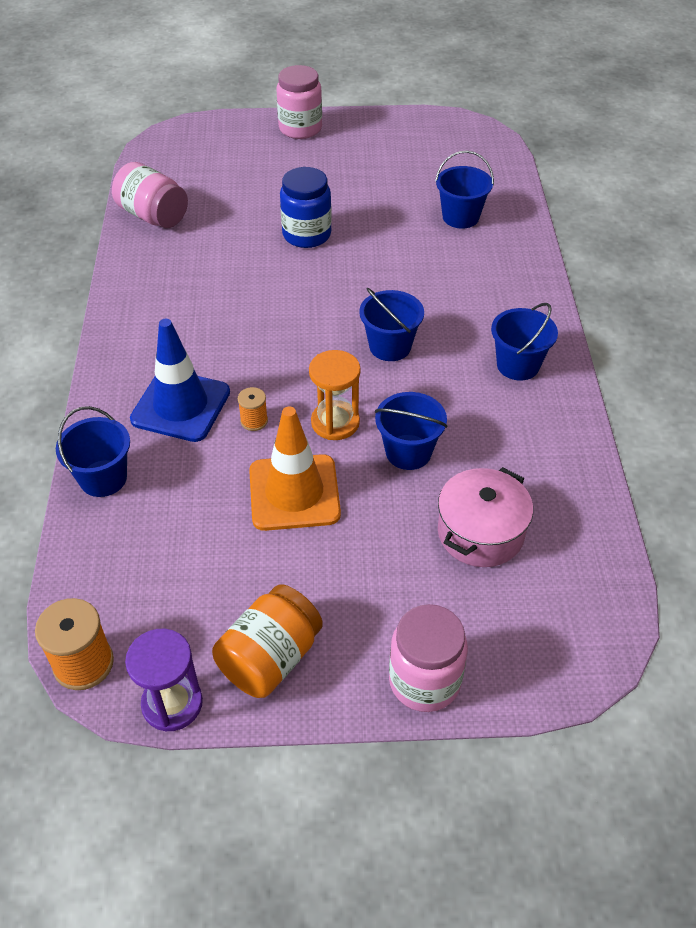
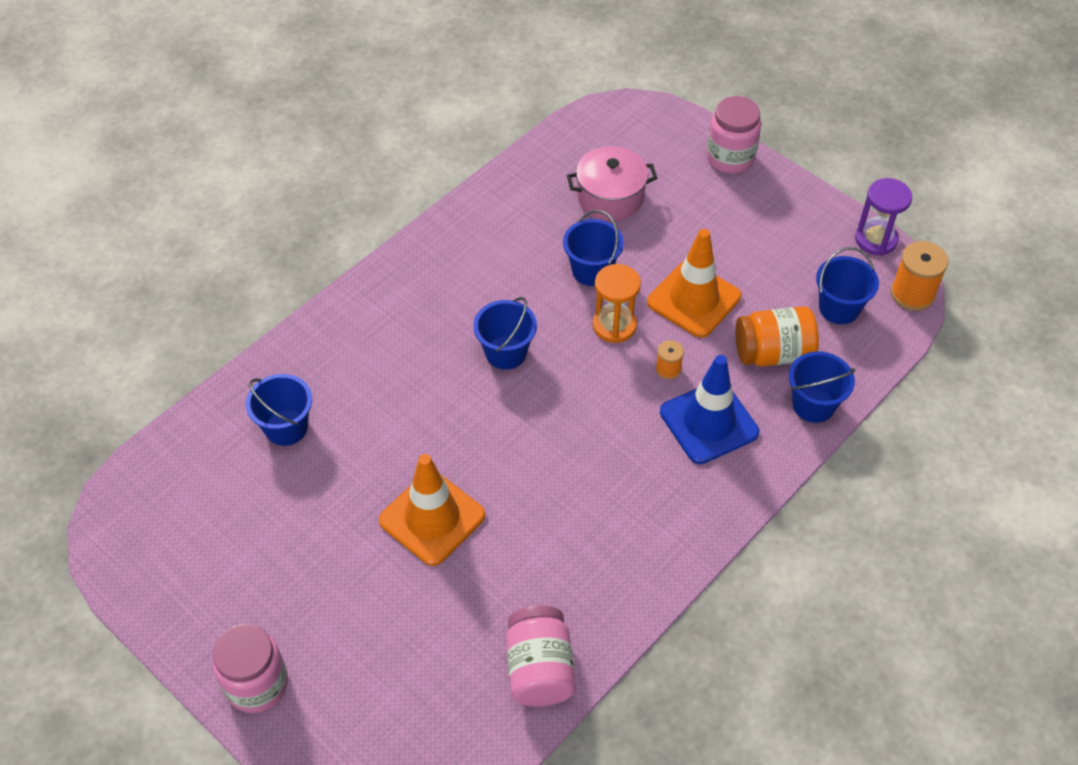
camera: 135 degrees left, 5 degrees up
orange jar [212,584,323,698] -> orange jar moved to [735,306,819,366]
blue jar [280,167,332,248] -> orange traffic cone [379,454,485,566]
blue bucket [491,303,558,380] -> blue bucket moved to [816,247,879,324]

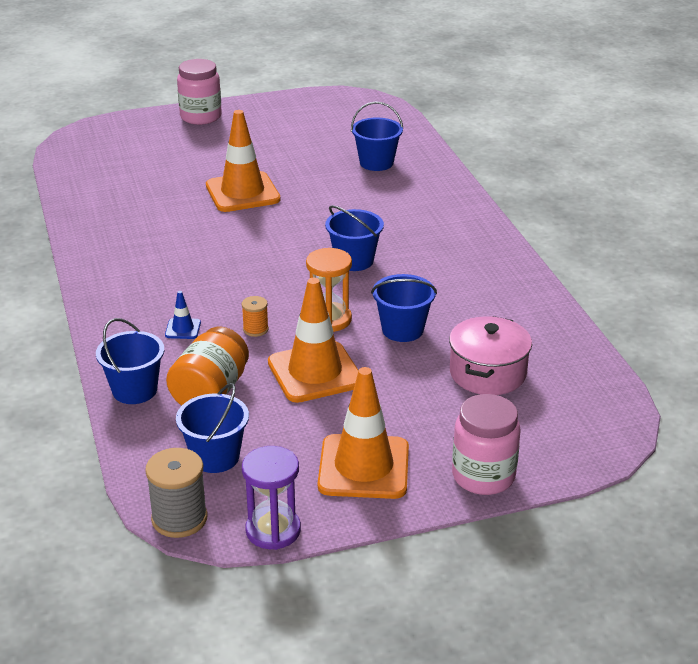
camera: 120 degrees right, 20 degrees down
pink jar [506,605,576,707] -> none
blue traffic cone [660,355,759,464] -> blue traffic cone [165,291,201,339], size x0.43
orange spool [891,241,949,311] -> grey spool [145,448,207,538]
none -> orange traffic cone [318,367,409,499]

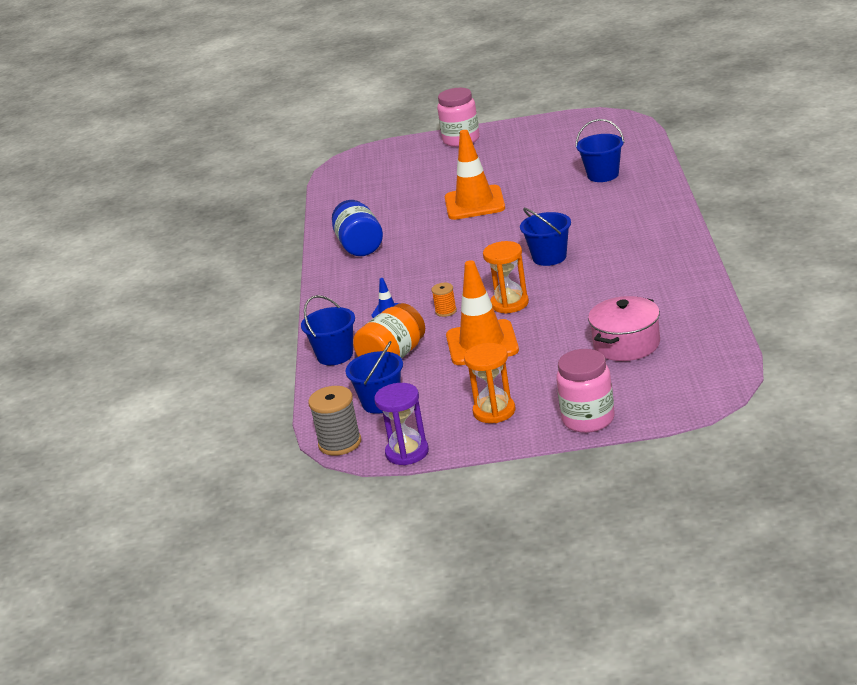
camera: 20 degrees right, 5 degrees down
orange traffic cone [318,367,409,499] -> orange hourglass [464,343,515,423]
blue bucket [371,274,437,342] -> none
none -> blue jar [332,200,383,256]

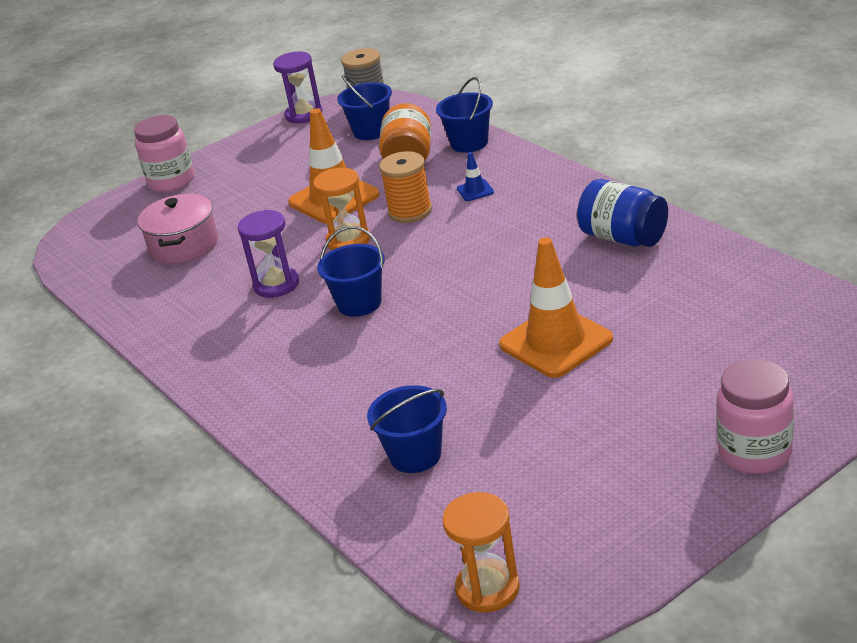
camera: 145 degrees right, 5 degrees up
orange spool [431,283,457,317] -> orange spool [379,151,432,223], size x1.79
orange hourglass [464,343,515,423] -> orange hourglass moved to [442,492,520,612]
none -> purple hourglass [238,210,299,298]

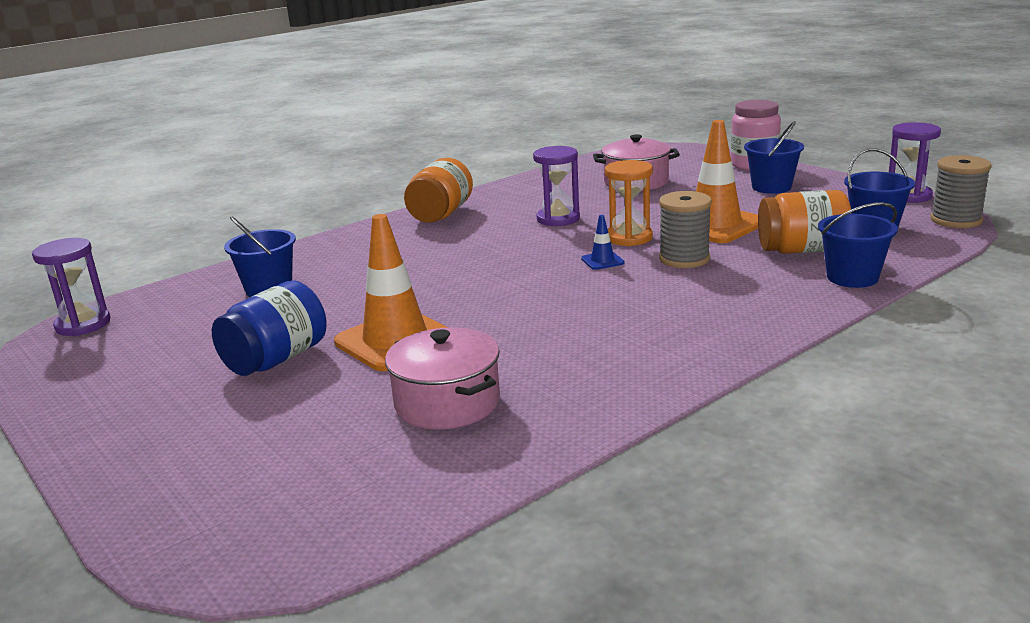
camera: 85 degrees right, 10 degrees down
blue bucket [317,226,385,317] -> blue bucket moved to [744,121,804,194]
orange spool [379,151,432,223] -> grey spool [659,191,712,268]
orange hourglass [442,492,520,612] -> purple hourglass [32,238,110,336]
blue traffic cone [457,152,494,201] -> blue traffic cone moved to [581,215,625,270]
blue jar [577,179,668,247] -> blue jar moved to [212,280,326,376]
pink jar [717,359,794,474] -> none
none -> pink pot [385,327,500,429]
none -> orange jar [404,158,473,223]

